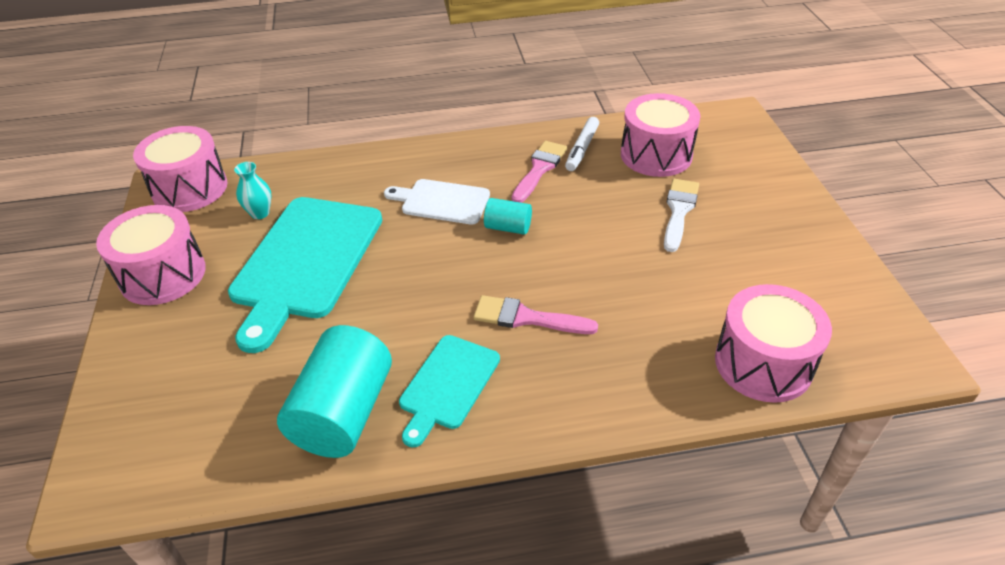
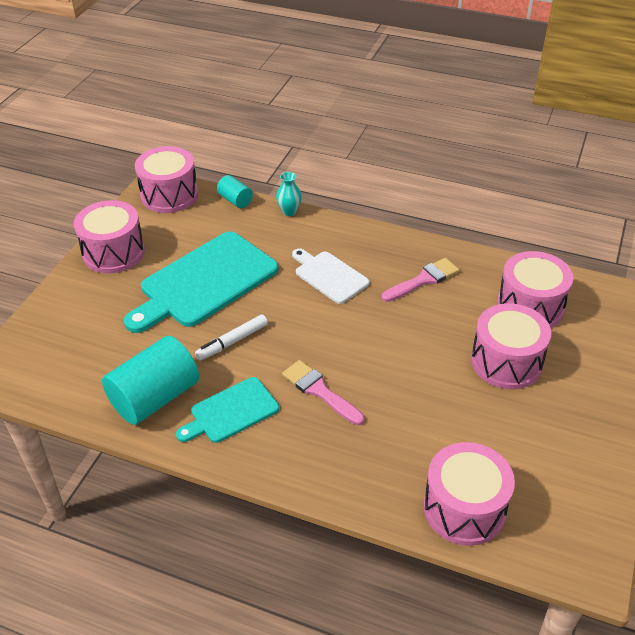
camera: 30 degrees right, 0 degrees up
turquoise vase [234,162,271,219] -> turquoise vase moved to [276,172,302,216]
turquoise cylinder [484,198,532,235] -> turquoise cylinder moved to [217,175,253,208]
white marker [565,117,599,171] -> white marker moved to [195,314,268,361]
white brush [664,179,699,252] -> pink drum [471,303,551,389]

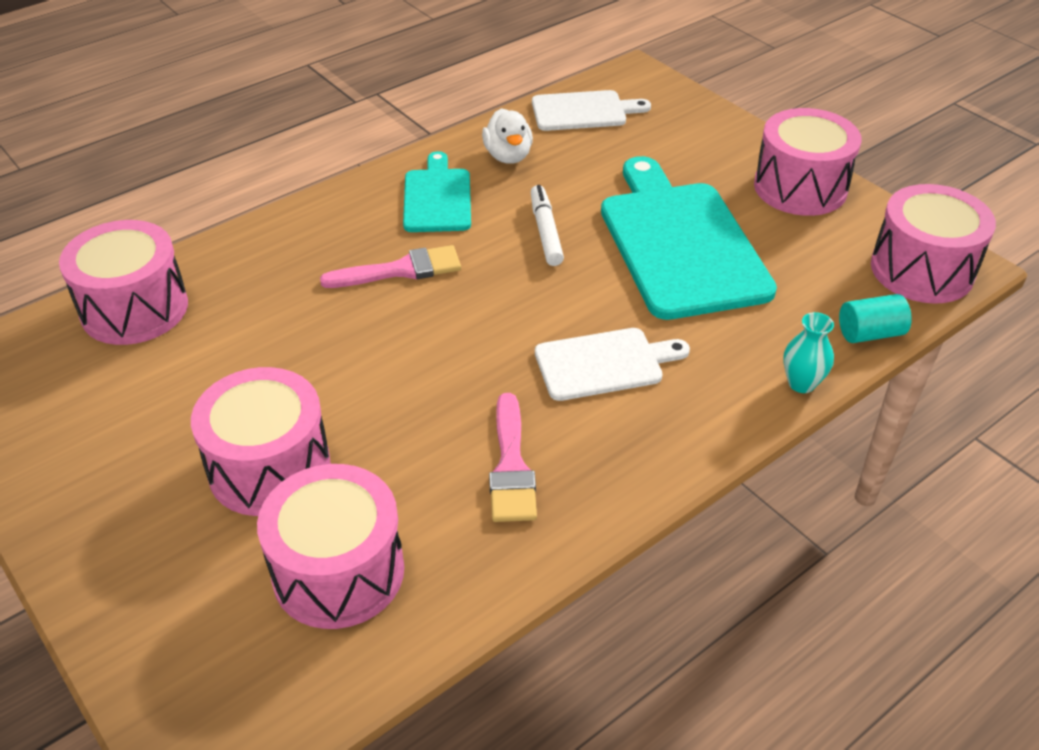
camera: 120 degrees right, 0 degrees up
turquoise cylinder [102,336,199,425] -> white duck [482,108,533,164]
none -> white cutting board [532,90,651,131]

